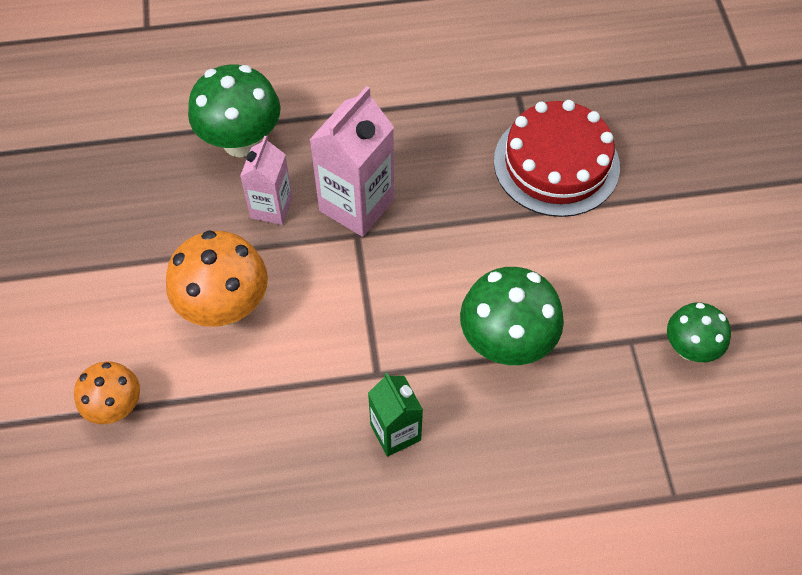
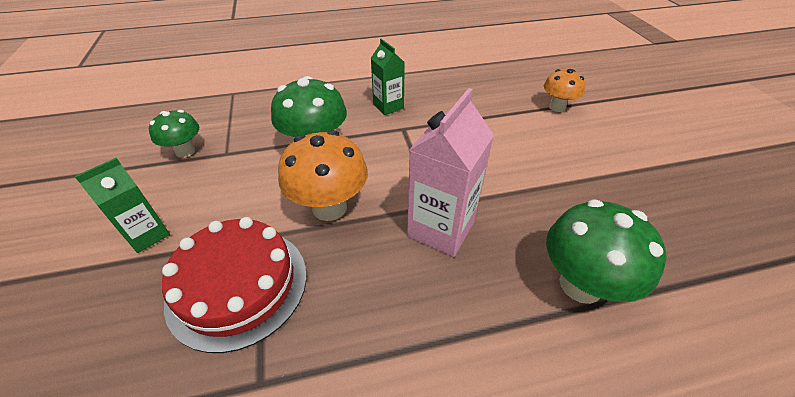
camera: 175 degrees right, 15 degrees down
orange mushroom [166,230,268,327] -> orange mushroom moved to [278,130,368,221]
pink carton [240,136,293,225] -> none
none -> green carton [74,158,170,253]

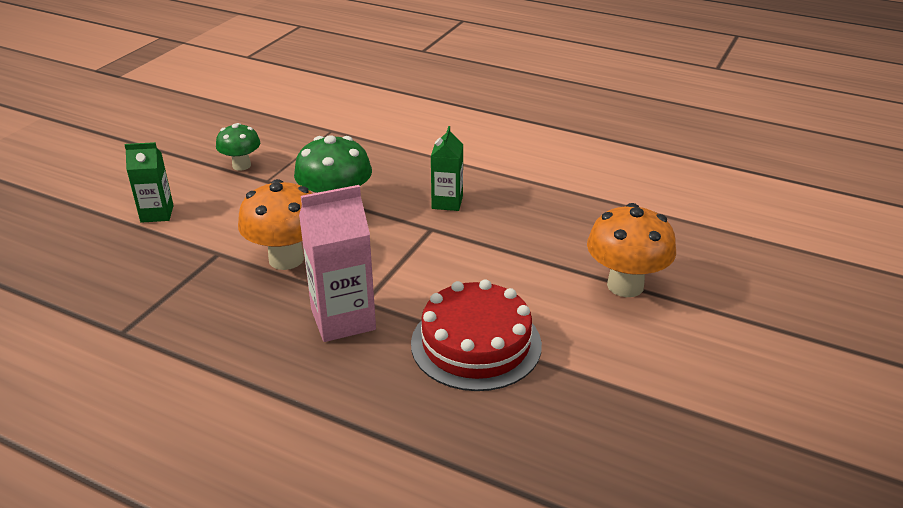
camera: 40 degrees right, 10 degrees down
red cake [162,217,307,353] -> red cake moved to [411,279,542,391]
orange mushroom [544,69,586,112] -> orange mushroom [587,203,676,297], size x1.62
green mushroom [546,199,667,304] -> none

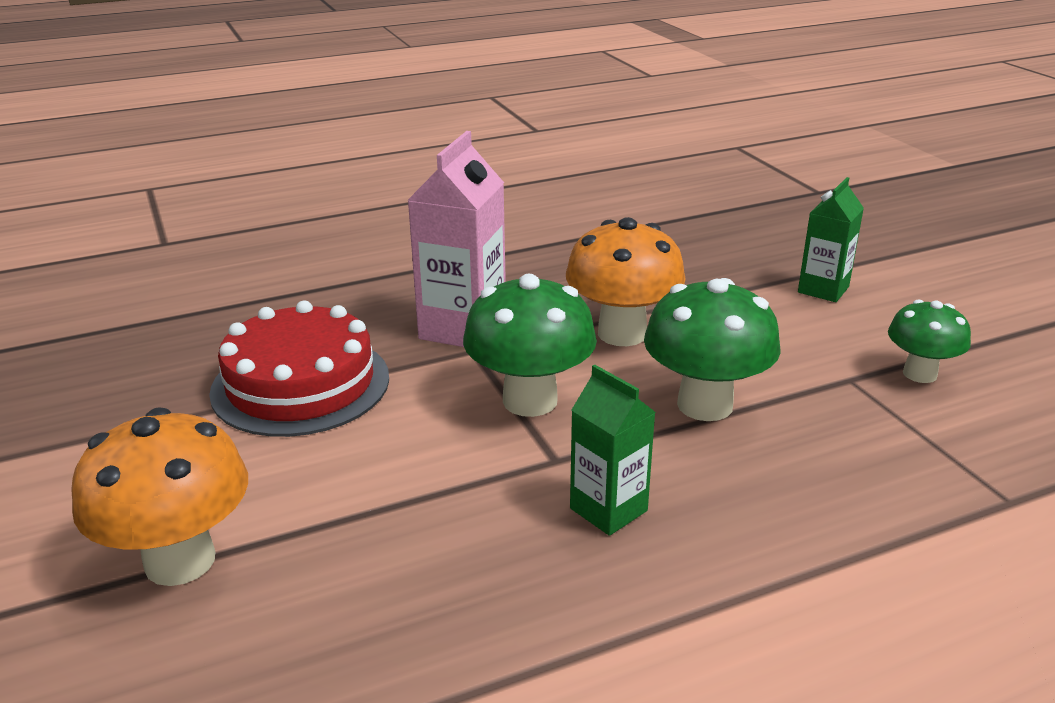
camera: 130 degrees right, 5 degrees down
none -> green mushroom [463,274,597,417]

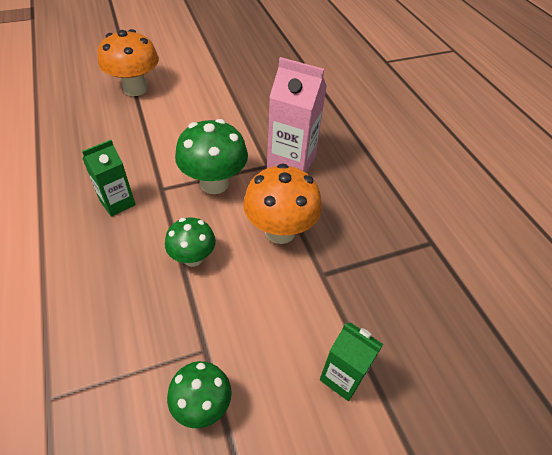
camera: 90 degrees right, 20 degrees up
red cake [209,301,389,437] -> none
green mushroom [644,278,781,421] -> green mushroom [165,217,216,267], size x0.62

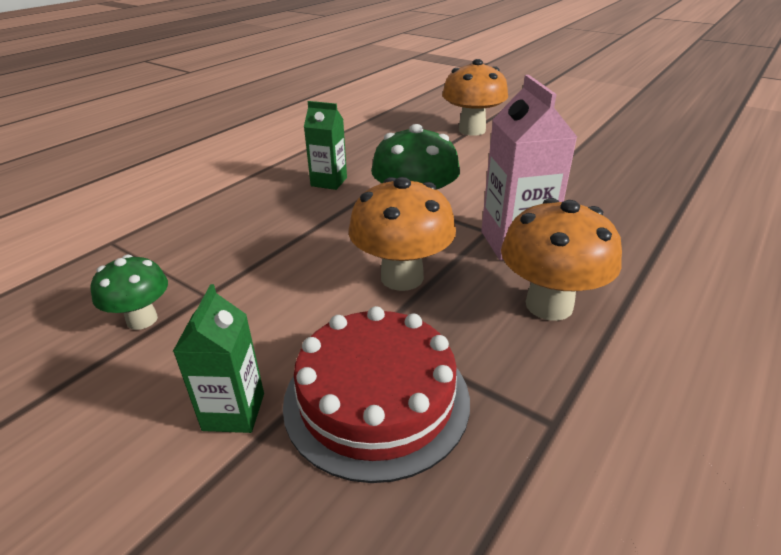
camera: 60 degrees right, 15 degrees down
green mushroom [165,217,216,267] -> none
none -> red cake [283,306,470,483]
none -> orange mushroom [501,198,622,321]

